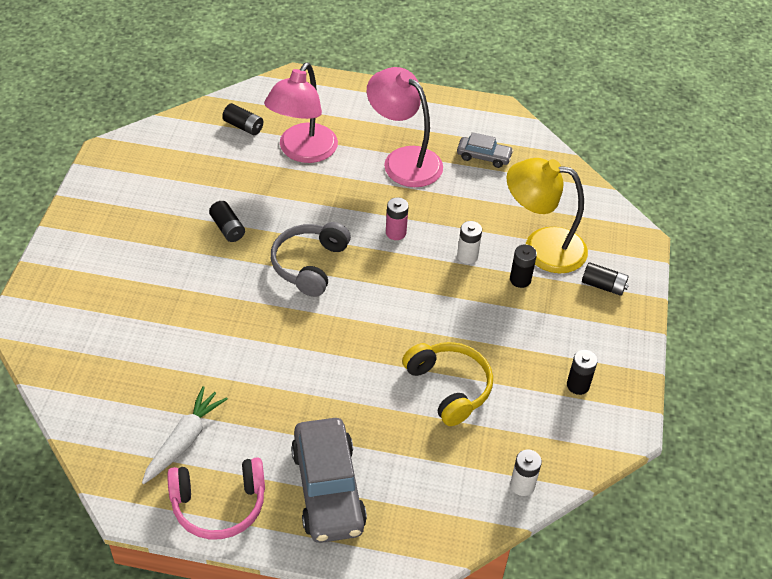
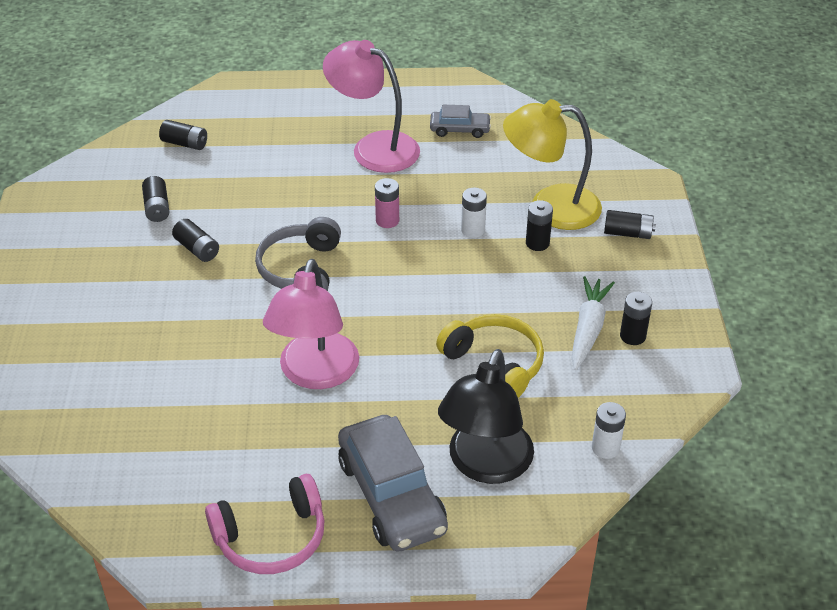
camera: 10 degrees left, 5 degrees down
white carrot [142,386,228,484] -> white carrot moved to [571,276,615,370]
pink lamp [264,63,338,163] -> pink lamp moved to [263,259,359,389]
none -> black battery [142,176,169,222]
none -> black lamp [438,349,534,484]

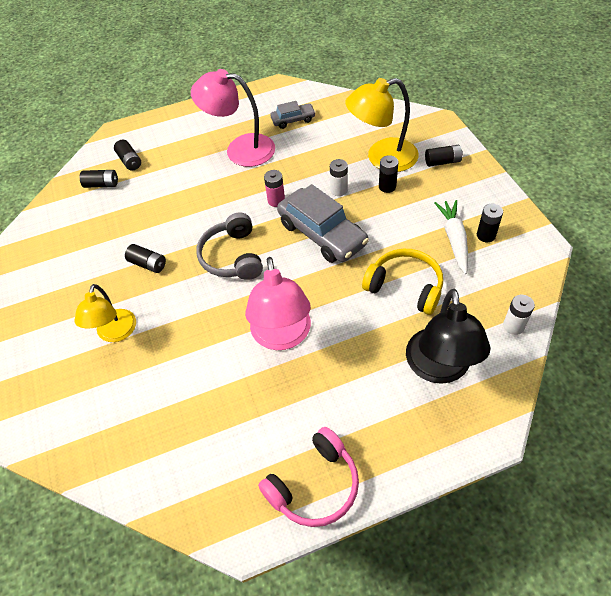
camera: 15 degrees left, 10 degrees up
black battery [142,176,169,222] -> black battery moved to [114,140,141,170]
grey car [338,415,448,552] -> grey car moved to [277,184,369,263]
none -> yellow lamp [75,284,136,342]

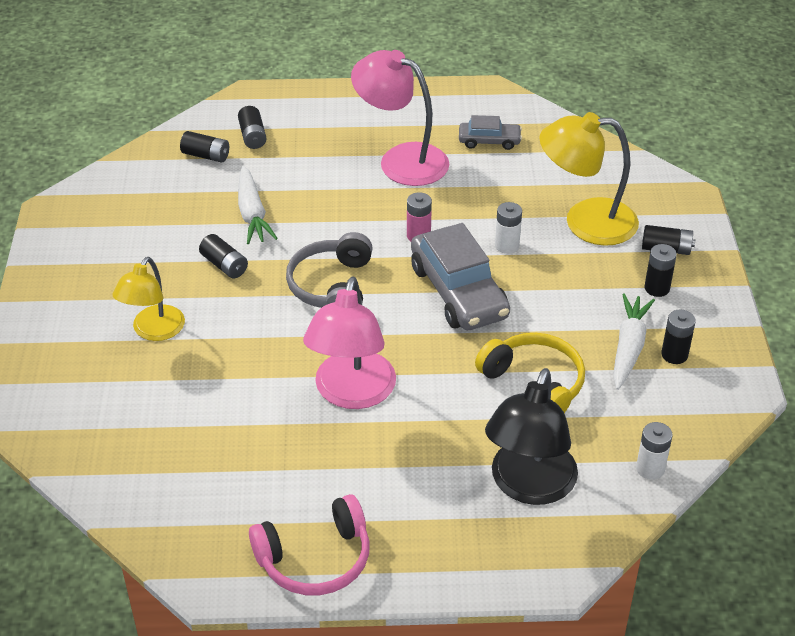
camera: 15 degrees right, 10 degrees down
black battery [379,155,398,193] -> black battery moved to [645,244,677,297]
none -> white carrot [238,165,278,244]

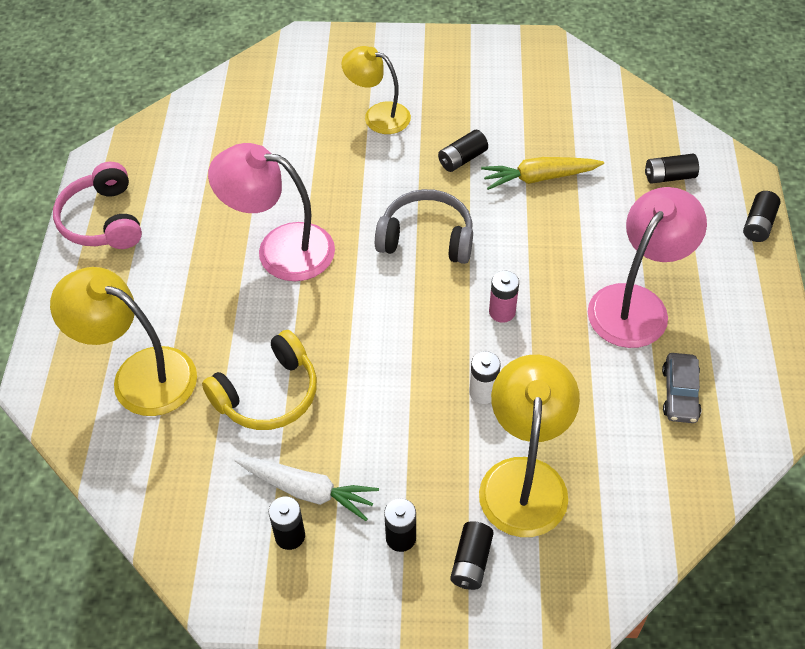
camera: 95 degrees right, 10 degrees up
black battery [180,131,229,163] -> black battery moved to [743,191,780,242]
white carrot [238,165,278,244] -> yellow carrot [481,157,604,190]
grey car [411,223,510,330] -> none
black lamp [485,368,578,505] -> yellow lamp [50,267,197,416]
white battery [636,422,673,480] -> none

